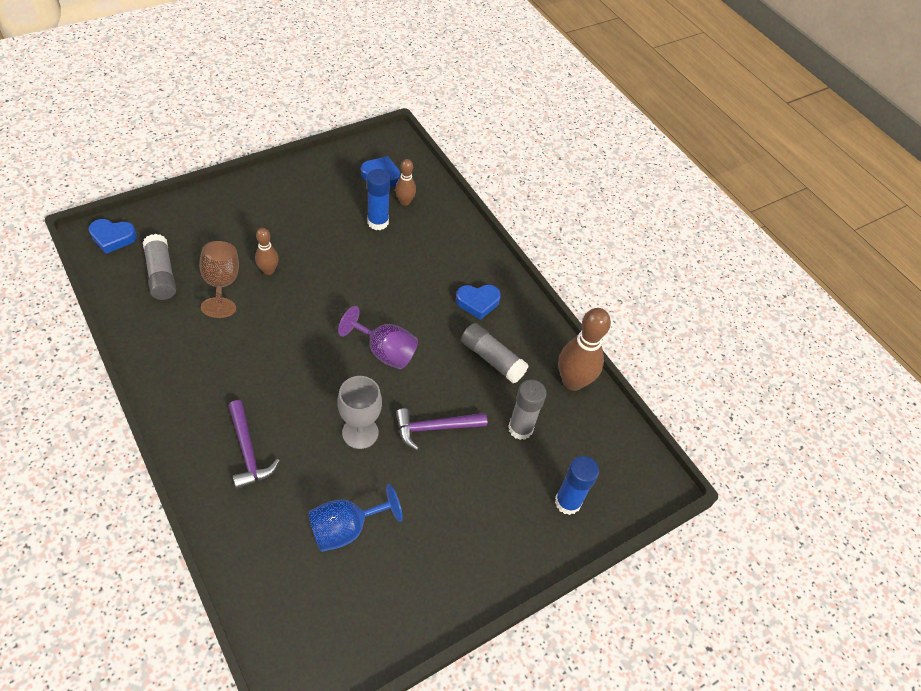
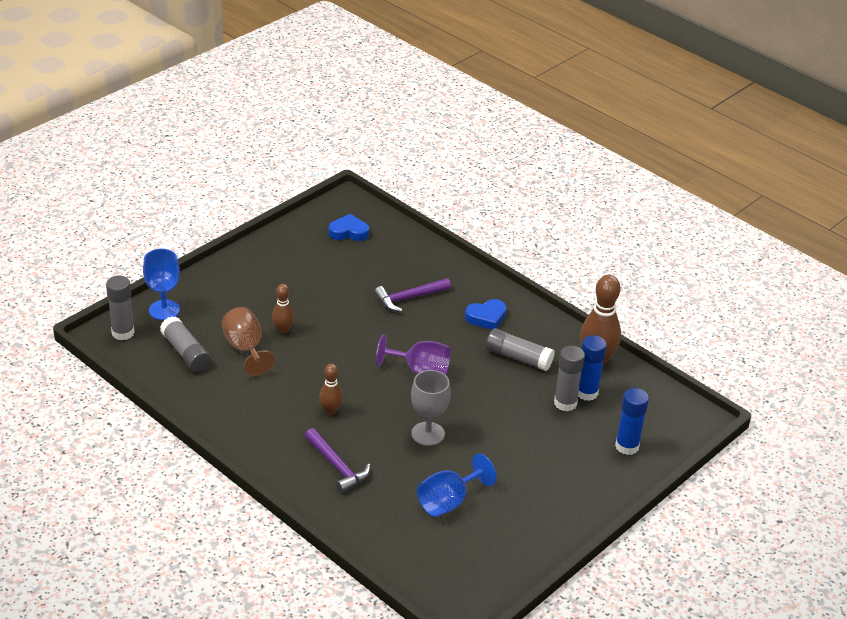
camera: 10 degrees left, 15 degrees down
blue heart [88,219,137,254] -> grey glue stick [106,275,135,340]
blue glue stick [367,169,391,230] -> blue glue stick moved to [578,335,607,401]
brown bowling pin [395,159,416,206] -> brown bowling pin moved to [319,364,343,415]
purple hammer [396,408,487,450] -> purple hammer moved to [374,278,451,312]
none -> blue goblet [143,249,180,320]

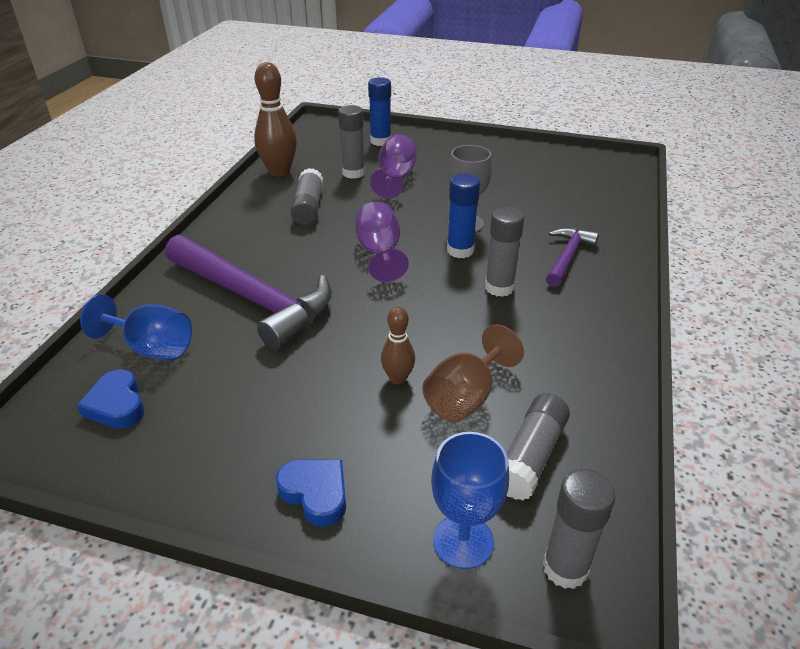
camera: 115 degrees left, 0 degrees up
brown bowling pin [319,364,343,415] -> grey glue stick [485,207,524,297]
purple hammer [374,278,451,312] -> purple hammer [165,235,332,350], size x1.91
blue goblet [417,454,497,517] -> blue goblet moved to [80,294,192,361]
blue heart [465,299,507,330] -> blue heart moved to [276,460,346,527]
blue glue stick [578,335,607,401] -> blue glue stick moved to [447,174,480,258]
none -> purple goblet [370,134,417,199]

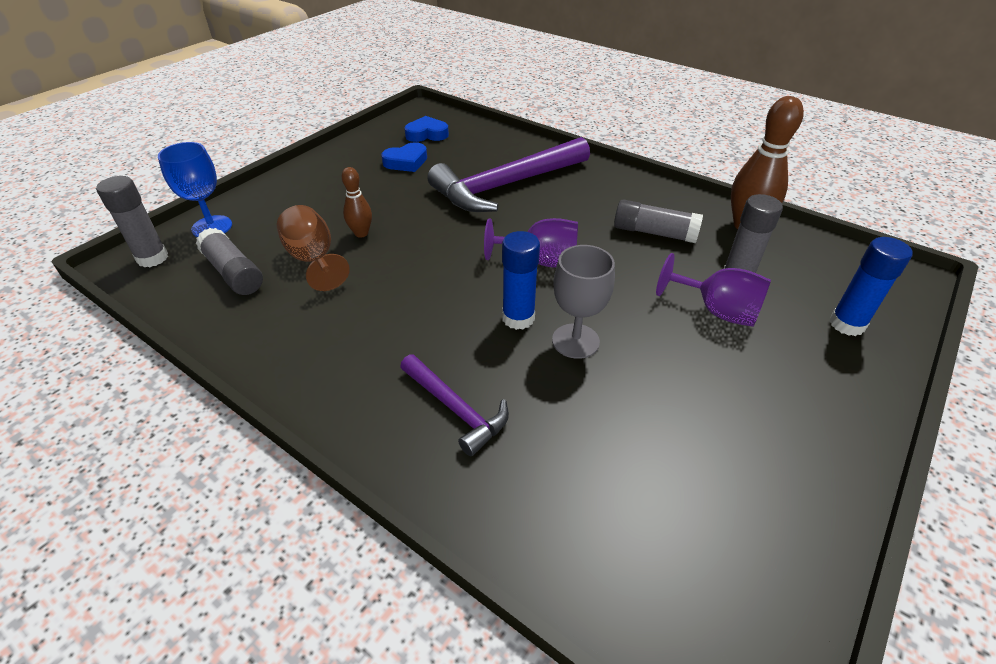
camera: 110 degrees right, 5 degrees up
blue goblet [80,294,192,361] -> none
blue heart [276,460,346,527] -> blue heart moved to [381,142,427,172]
grey glue stick [485,207,524,297] -> none

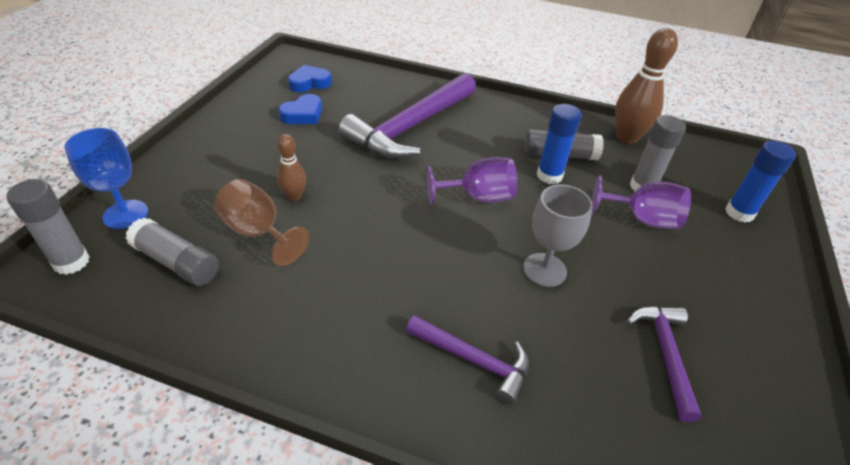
camera: 20 degrees left, 0 degrees up
blue glue stick [502,231,540,330] -> blue glue stick moved to [537,104,582,184]
none -> purple hammer [627,306,701,422]

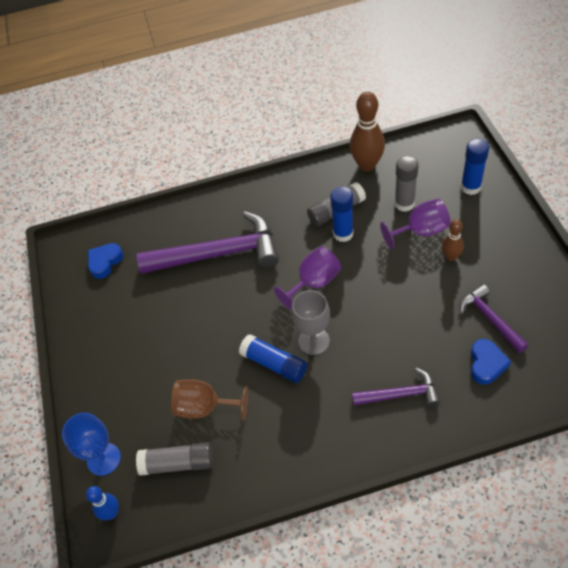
camera: 25 degrees left, 10 degrees up
grey glue stick [6,179,90,275] -> blue bowling pin [86,486,119,520]
brown bowling pin [277,134,306,201] -> brown bowling pin moved to [442,219,464,261]
blue heart [278,94,322,124] -> blue heart moved to [471,339,511,385]
purple hammer [339,73,476,159] -> purple hammer turned 105 degrees counterclockwise [137,211,279,274]
grey goblet [523,185,593,287] -> grey goblet moved to [291,290,330,355]
none -> blue glue stick [239,334,307,383]

